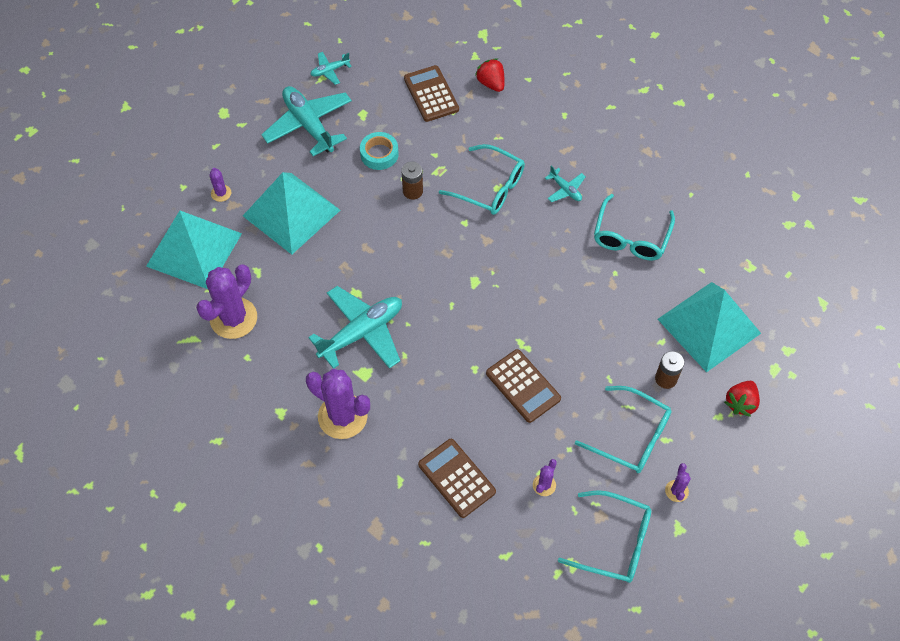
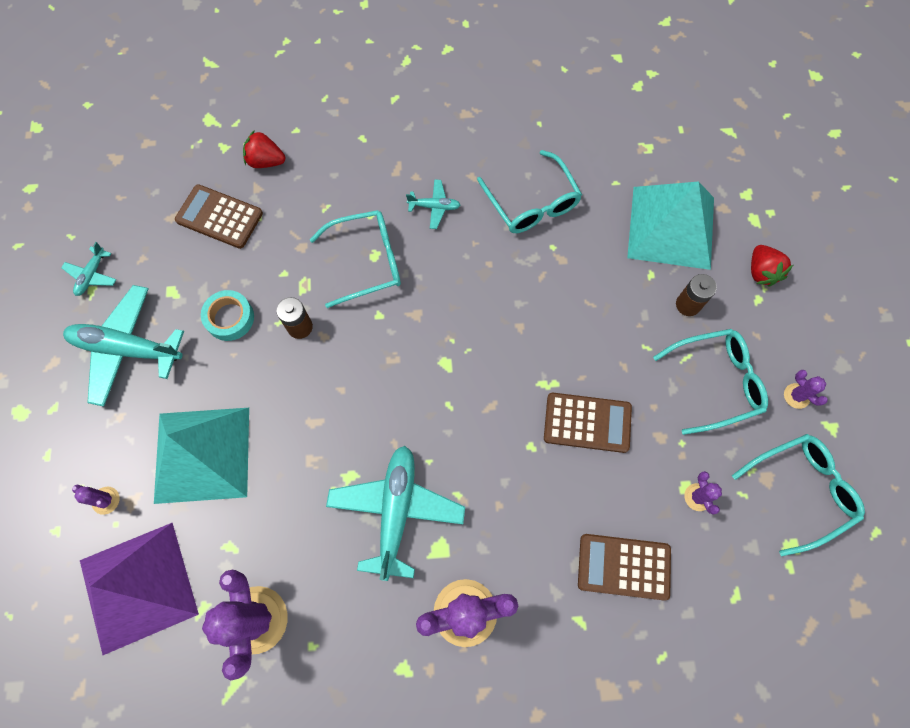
camera: 45 degrees left, 10 degrees up
turquoise pyramid [146,211,242,289] -> purple pyramid [80,523,199,655]

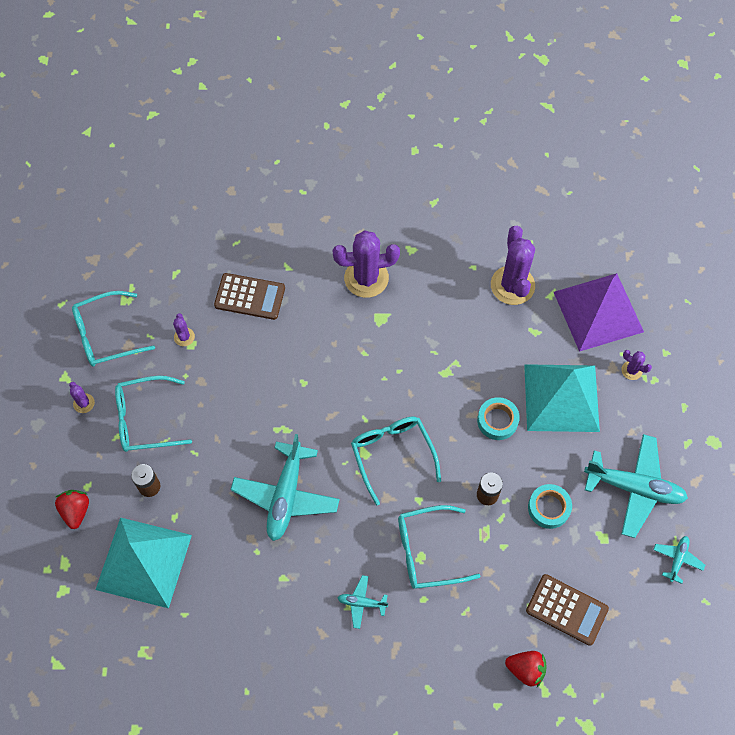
camera: 175 degrees left, 5 degrees down
turquoise plane [326,446,465,581] -> turquoise plane moved to [231,434,340,541]
turquoise glasses [477,150,582,233] -> turquoise glasses moved to [351,416,441,506]
brown calculator [544,393,632,453] -> none
none -> turquoise tape [477,397,520,440]

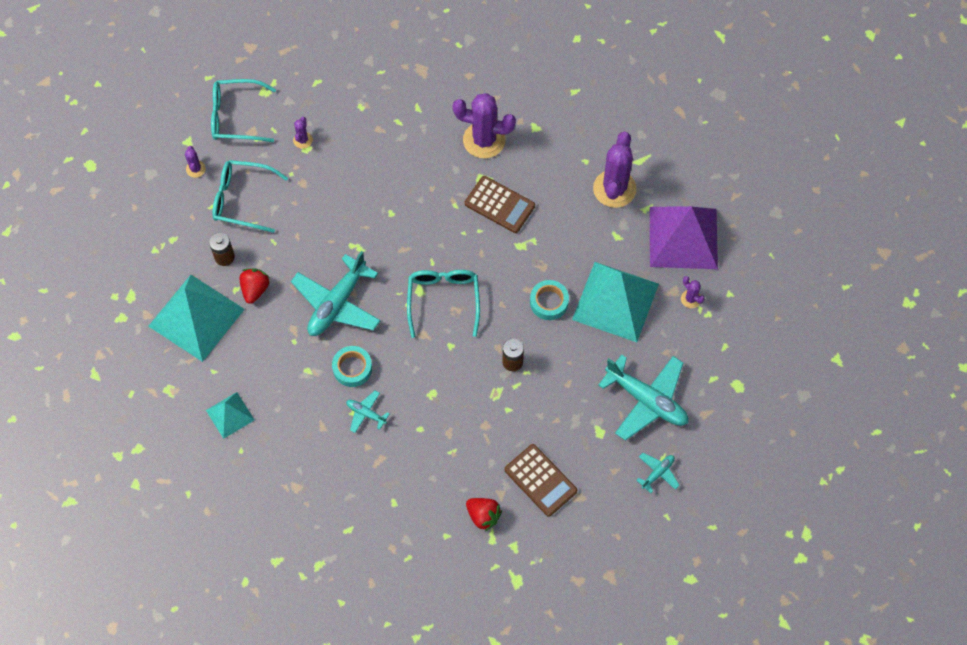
camera: 20 degrees right, 0 degrees up
red strawberry [55,490,89,529] -> red strawberry moved to [240,268,270,304]
brown calculator [214,273,285,320] -> brown calculator moved to [465,176,535,233]
turquoise glasses [398,505,481,589] -> none
turquoise tape [528,484,572,529] -> turquoise tape moved to [332,346,372,387]
none -> turquoise pyramid [206,392,255,439]

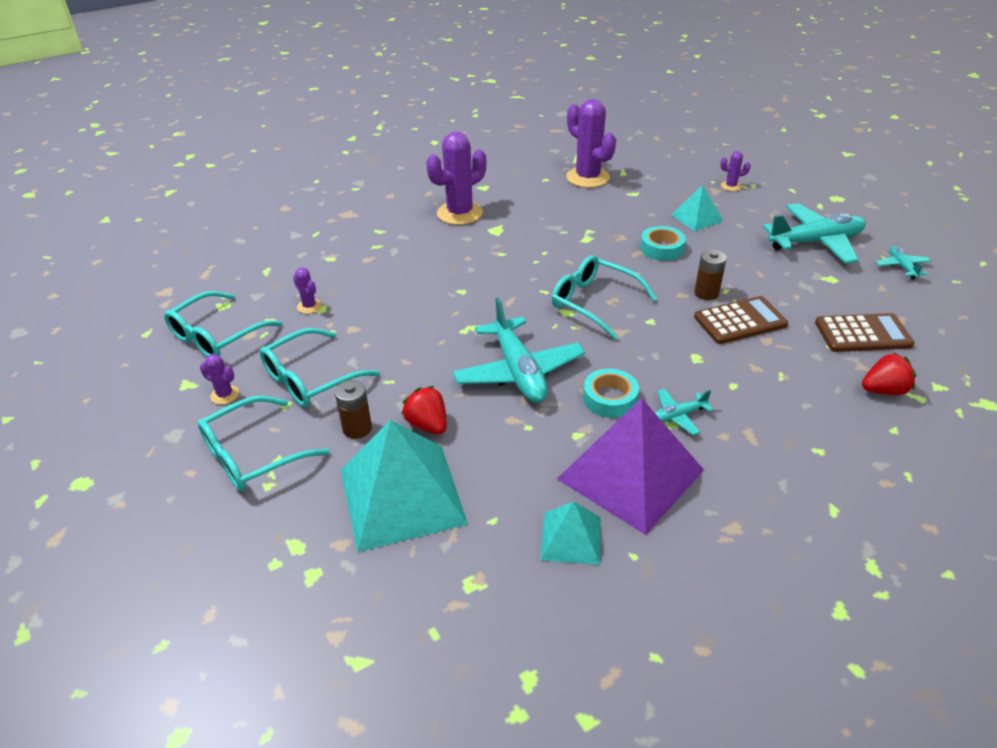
camera: 50 degrees left, 25 degrees down
brown calculator [465,176,535,233] -> brown calculator moved to [694,296,788,344]
turquoise pyramid [572,262,659,342] -> turquoise pyramid [671,185,723,231], size x0.51
purple pyramid [650,207,718,269] -> purple pyramid moved to [557,398,704,535]
none -> turquoise glasses [198,395,329,491]

